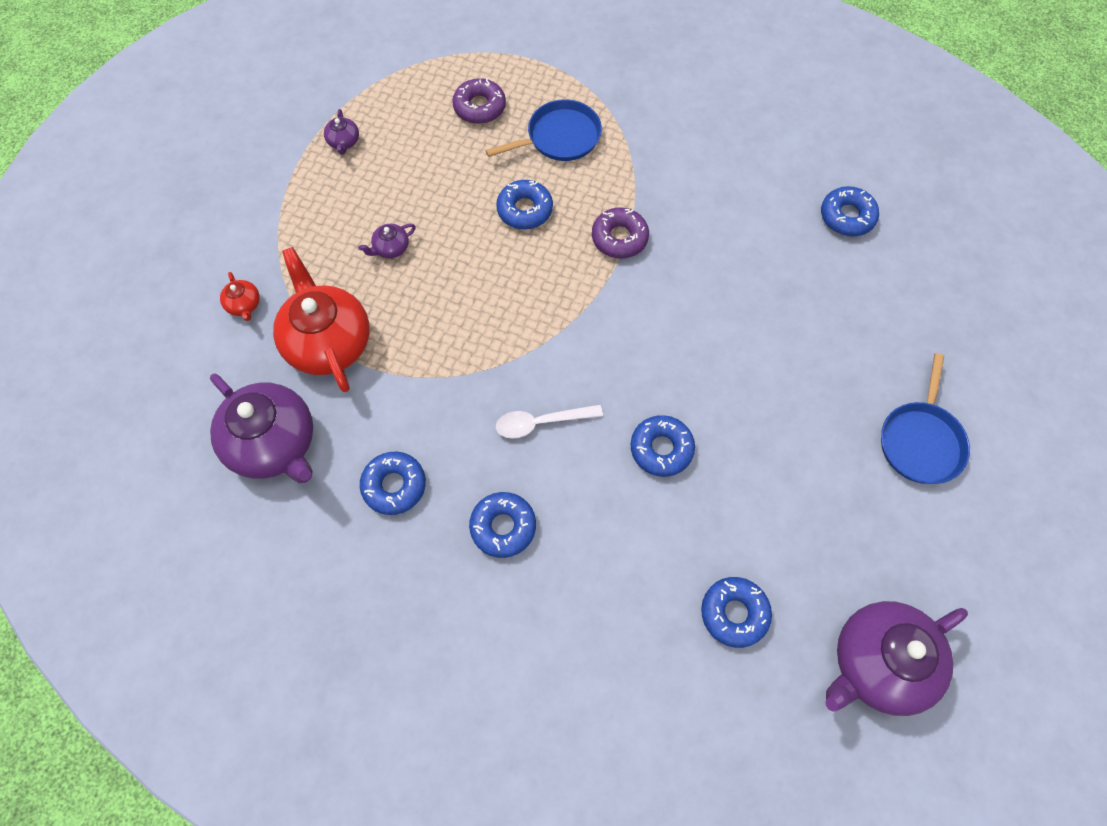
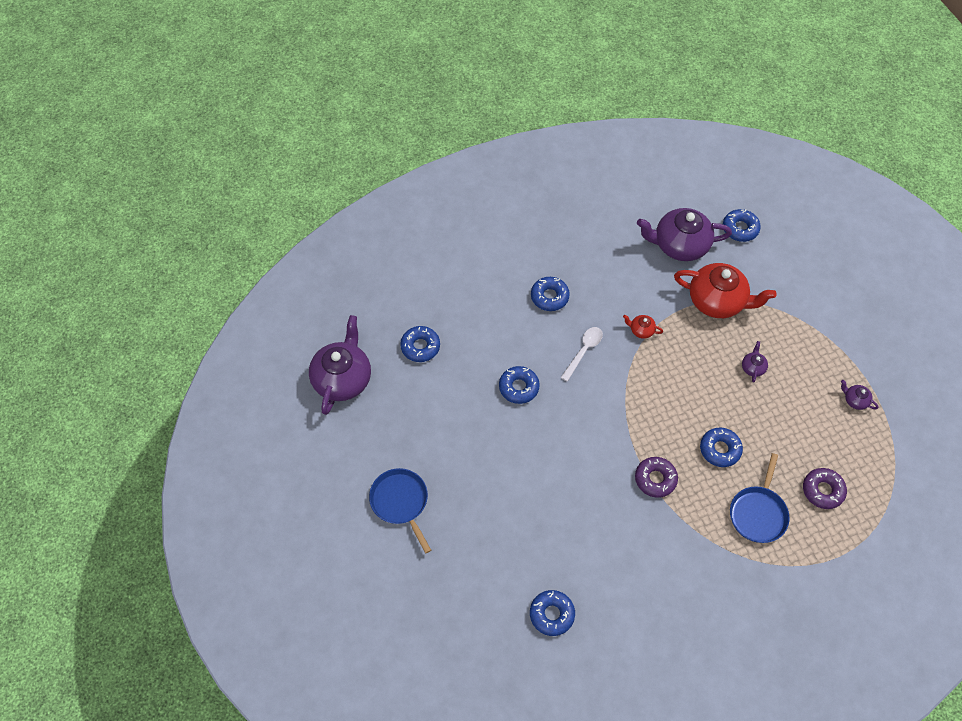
camera: 135 degrees right, 5 degrees down
red teapot [220,272,260,321] -> red teapot moved to [623,315,663,339]
blue donut [360,452,426,515] -> blue donut moved to [723,209,761,242]

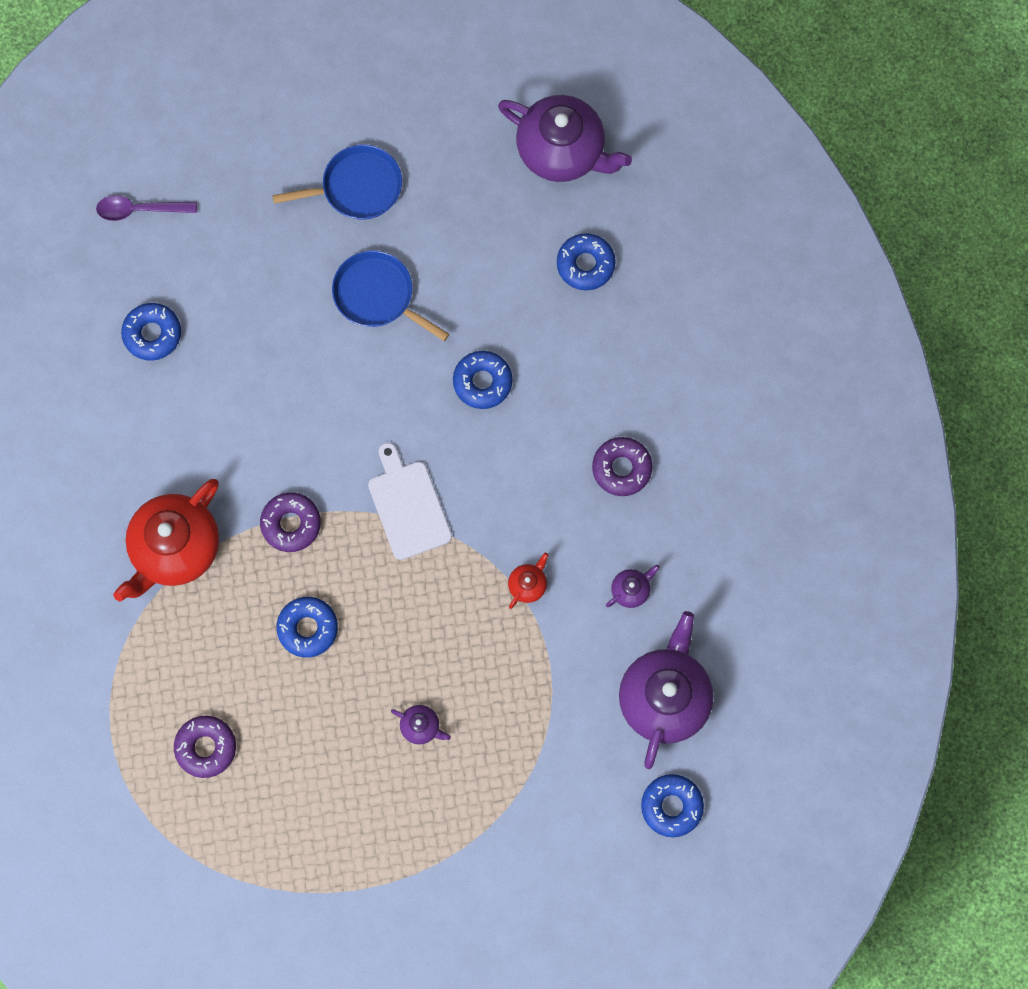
camera: 105 degrees right, 15 degrees up
blue donut [531,277,570,311] -> purple donut [592,437,653,496]
white spoon [560,327,603,382] -> none
red teapot [674,263,777,318] -> red teapot moved to [113,479,219,602]
blue pan [730,453,790,543] -> blue pan moved to [332,250,449,341]
purple teapot [841,380,879,410] -> purple teapot moved to [606,565,660,608]
none -> purple spoon [96,195,197,221]
none -> white cutting board [368,443,452,560]

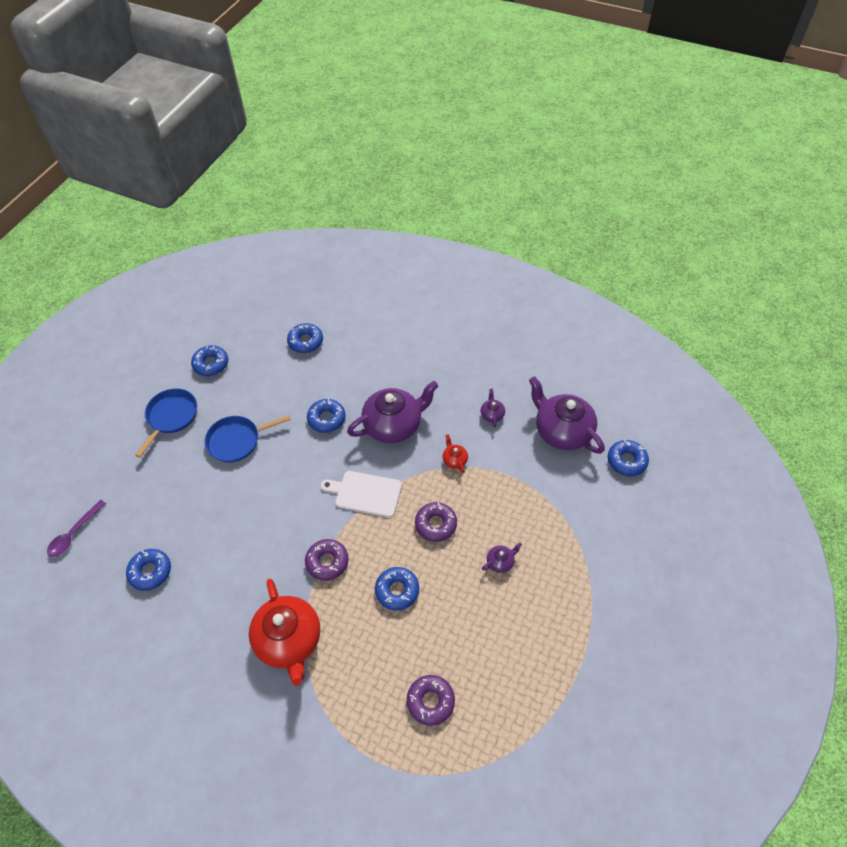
camera: 55 degrees left, 20 degrees down
purple teapot [498,95,632,182] -> purple teapot moved to [347,381,438,443]
purple donut [592,437,653,496] -> purple donut moved to [415,502,457,542]
none -> blue donut [191,345,228,376]

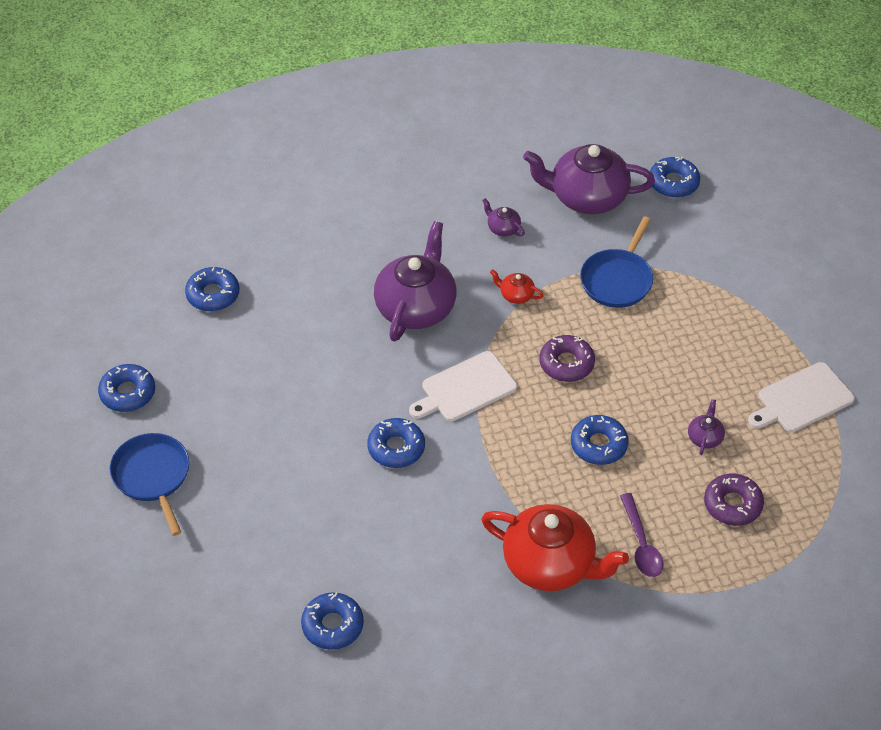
camera: 45 degrees left, 5 degrees down
purple spoon [47,500,106,557] -> purple spoon moved to [620,493,664,577]
blue pan [204,415,291,462] -> blue pan moved to [580,216,653,308]
purple donut [305,539,348,581] -> none
blue donut [307,398,346,433] -> blue donut moved to [367,418,425,468]
purple teapot [482,542,522,573] -> purple teapot moved to [688,399,725,455]
none -> white cutting board [748,362,855,432]

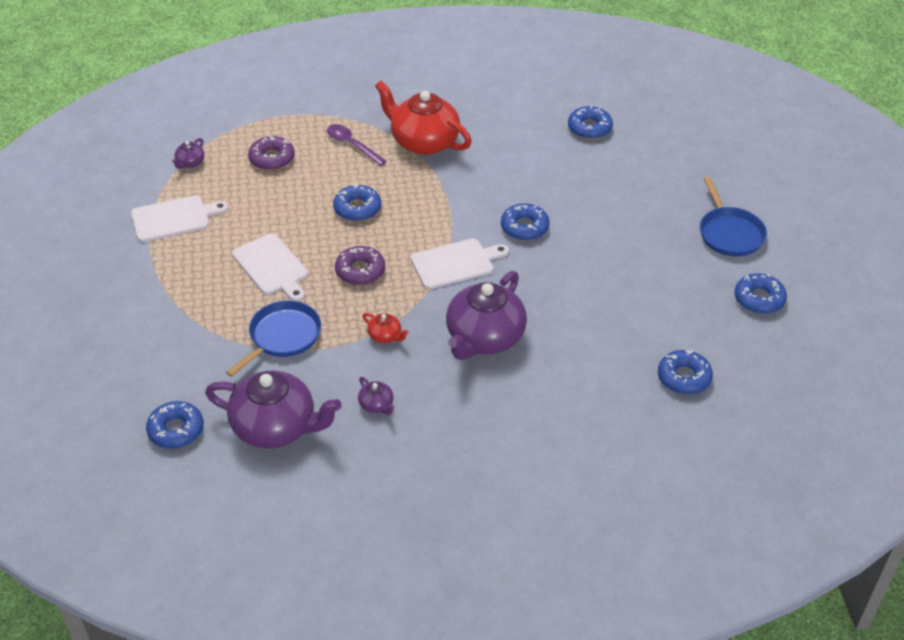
camera: 170 degrees left, 5 degrees down
purple spoon [620,493,664,577] -> purple spoon turned 45 degrees counterclockwise [327,124,387,166]
purple teapot [688,399,725,455] -> purple teapot moved to [172,138,204,169]
none -> white cutting board [232,233,308,301]

